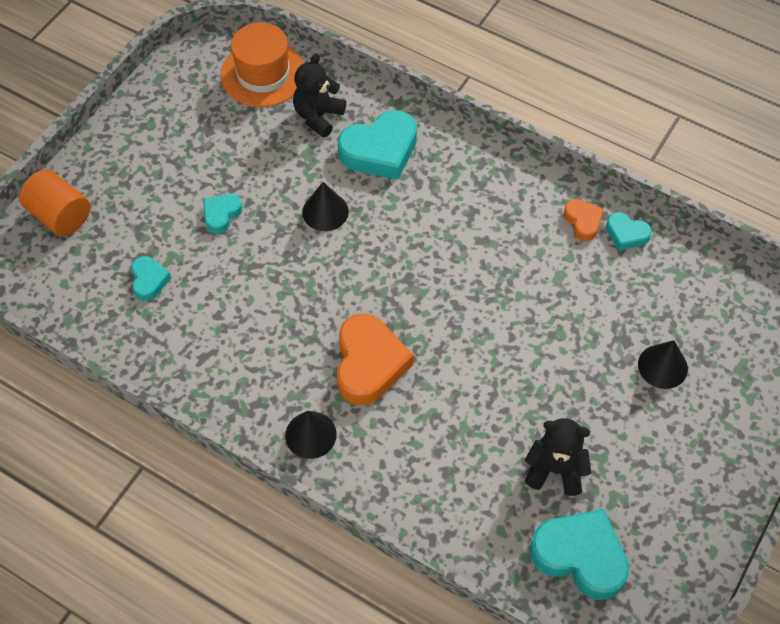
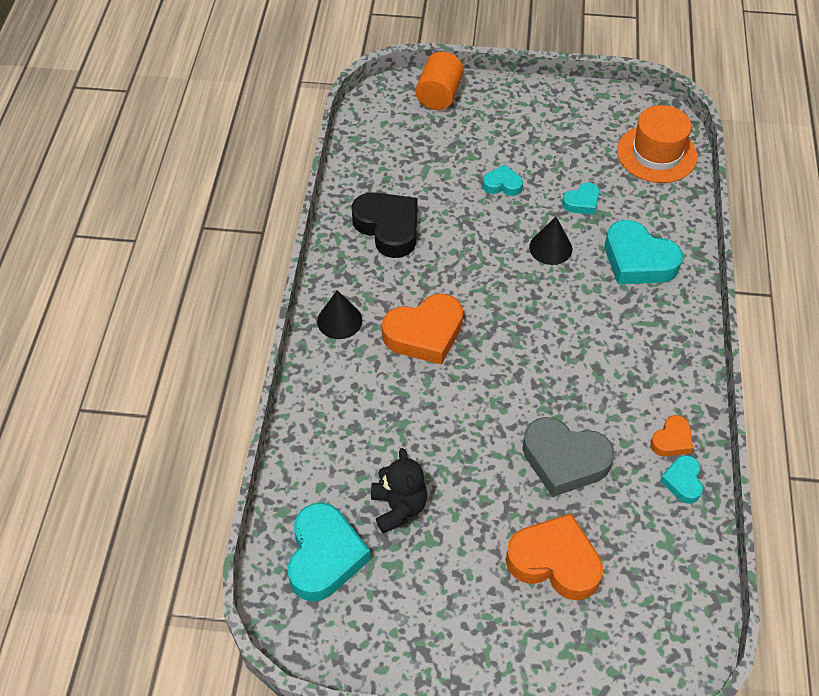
camera: 65 degrees right, 5 degrees down
turquoise heart [131,256,171,301] -> turquoise heart moved to [562,183,600,215]
black teddy bear [293,53,346,138] -> none
black cone [638,340,688,389] -> orange heart [506,513,603,601]
none -> black heart [352,192,418,258]
none -> grey heart [523,417,614,497]

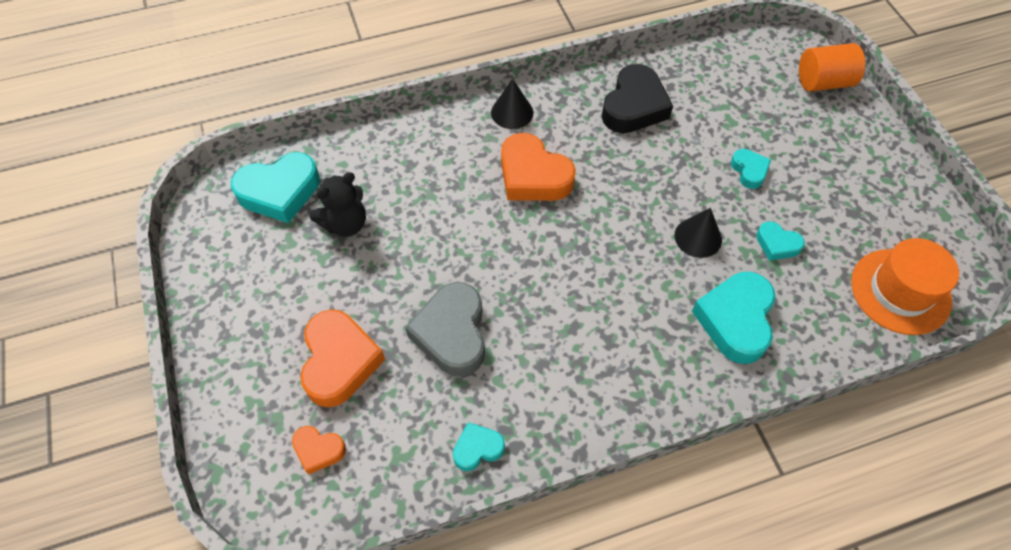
camera: 65 degrees right, 5 degrees up
orange heart [650,415,693,457] -> orange heart moved to [292,426,346,475]

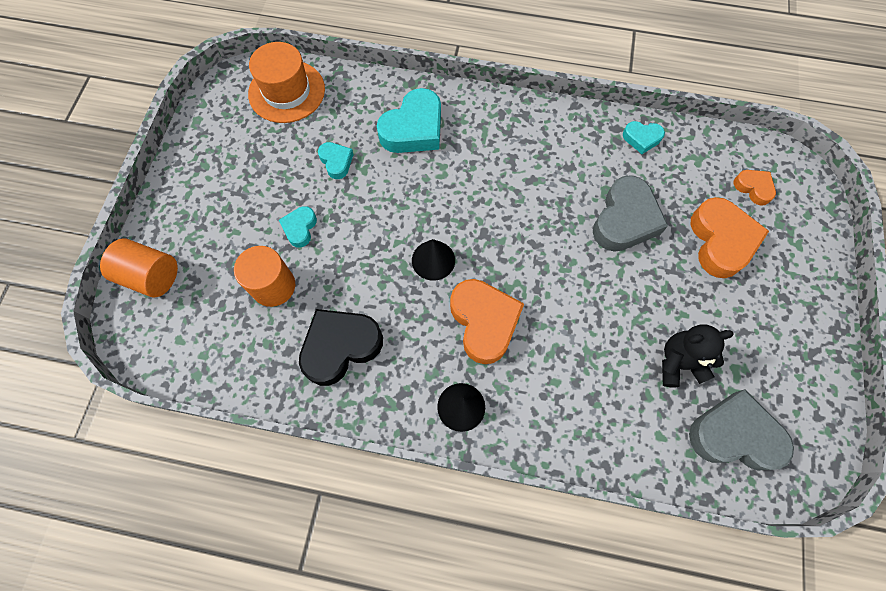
camera: 150 degrees left, 10 degrees up
turquoise heart [231,152,320,223] -> grey heart [689,389,794,471]
orange heart [300,309,385,407] -> orange heart turned 150 degrees clockwise [691,197,769,278]
black cone [675,208,722,258] -> black cone moved to [412,239,455,281]
none -> orange cylinder [234,246,295,307]

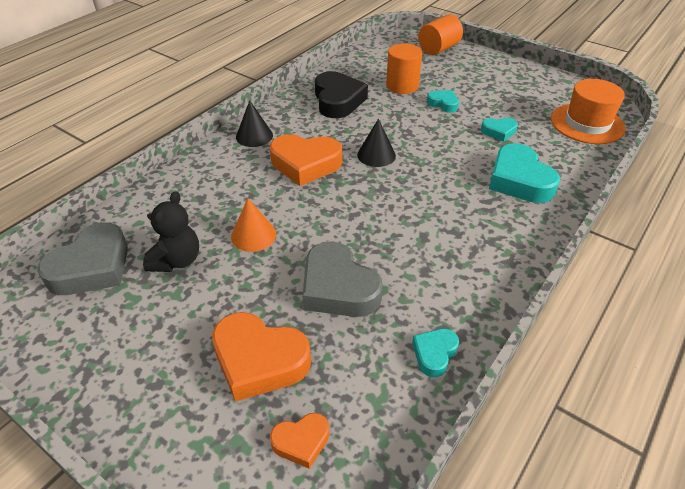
camera: 115 degrees right, 25 degrees down
none -> orange cone [231,198,276,252]

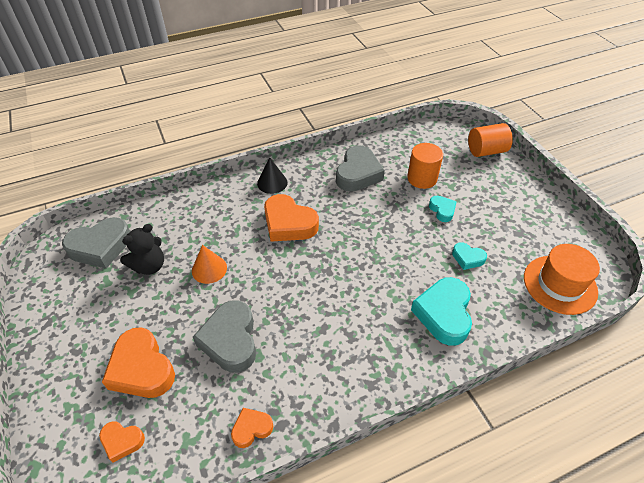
camera: 30 degrees right, 5 degrees up
black heart [315,71,368,118] -> grey heart [336,145,385,192]
black cone [357,119,396,167] -> none
turquoise heart [412,329,459,377] -> orange heart [231,408,273,448]

